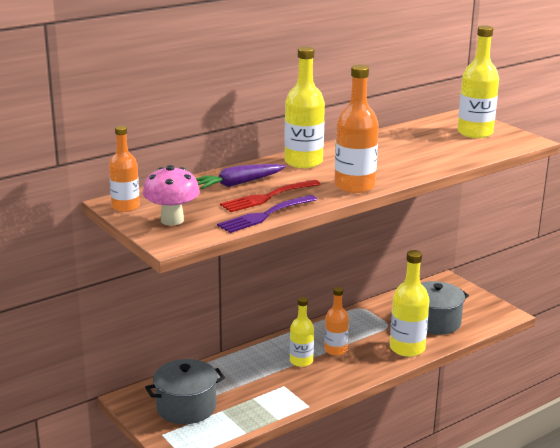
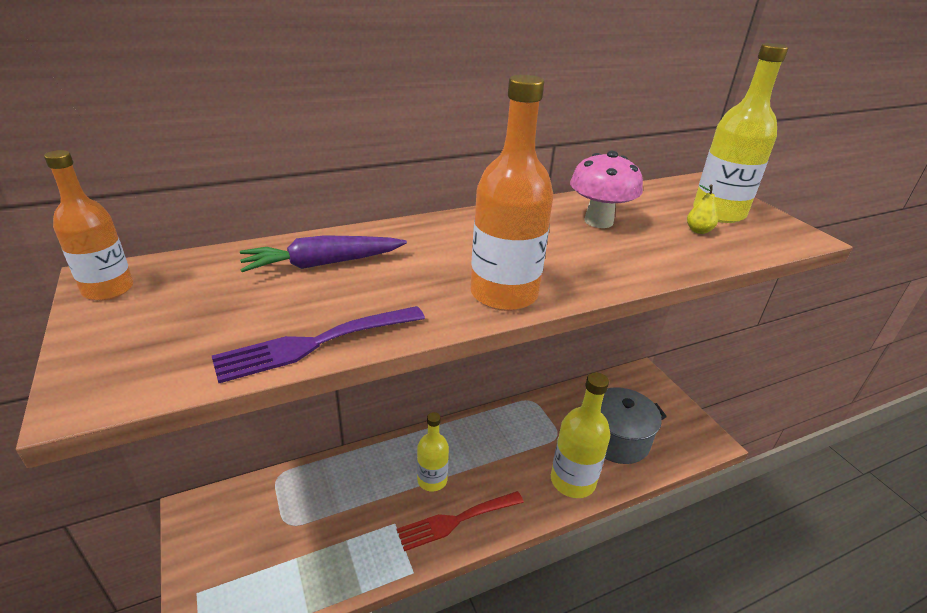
camera: 10 degrees right, 10 degrees up
pink mushroom [143,165,200,226] -> pink mushroom moved to [570,151,643,228]
grey pot [145,359,225,424] -> none
red fork [220,180,321,212] -> red fork moved to [397,491,524,551]
yellow bottle [284,46,325,168] -> none
orange bottle [324,287,349,356] -> none
none -> yellow pear [687,185,718,234]

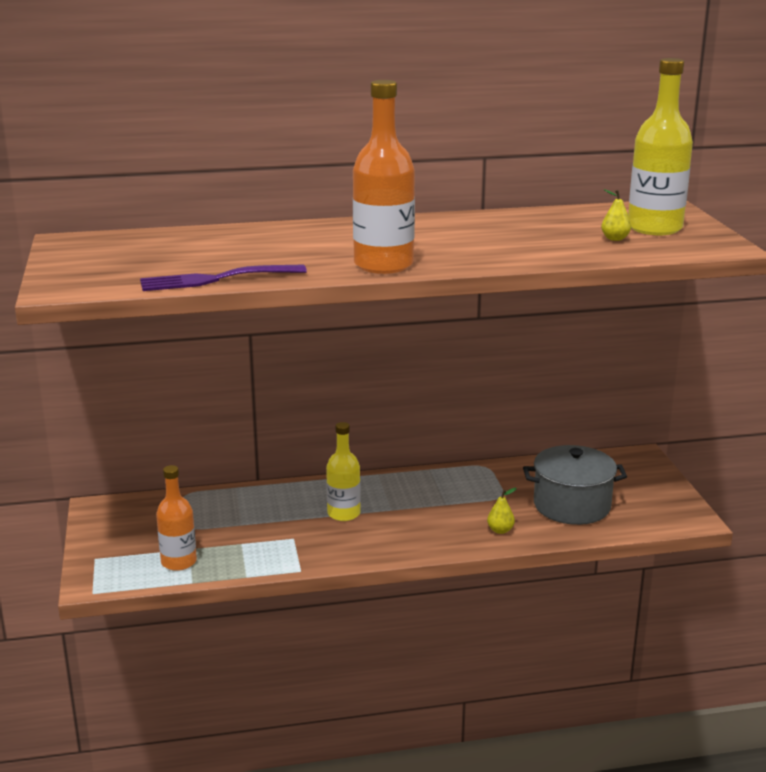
camera: 15 degrees right, 10 degrees down
orange bottle [44,150,133,301] -> orange bottle moved to [156,465,197,571]
purple carrot [240,235,407,272] -> none
red fork [397,491,524,551] -> none
yellow bottle [551,372,611,498] -> yellow pear [487,488,517,534]
pink mushroom [570,151,643,228] -> none

